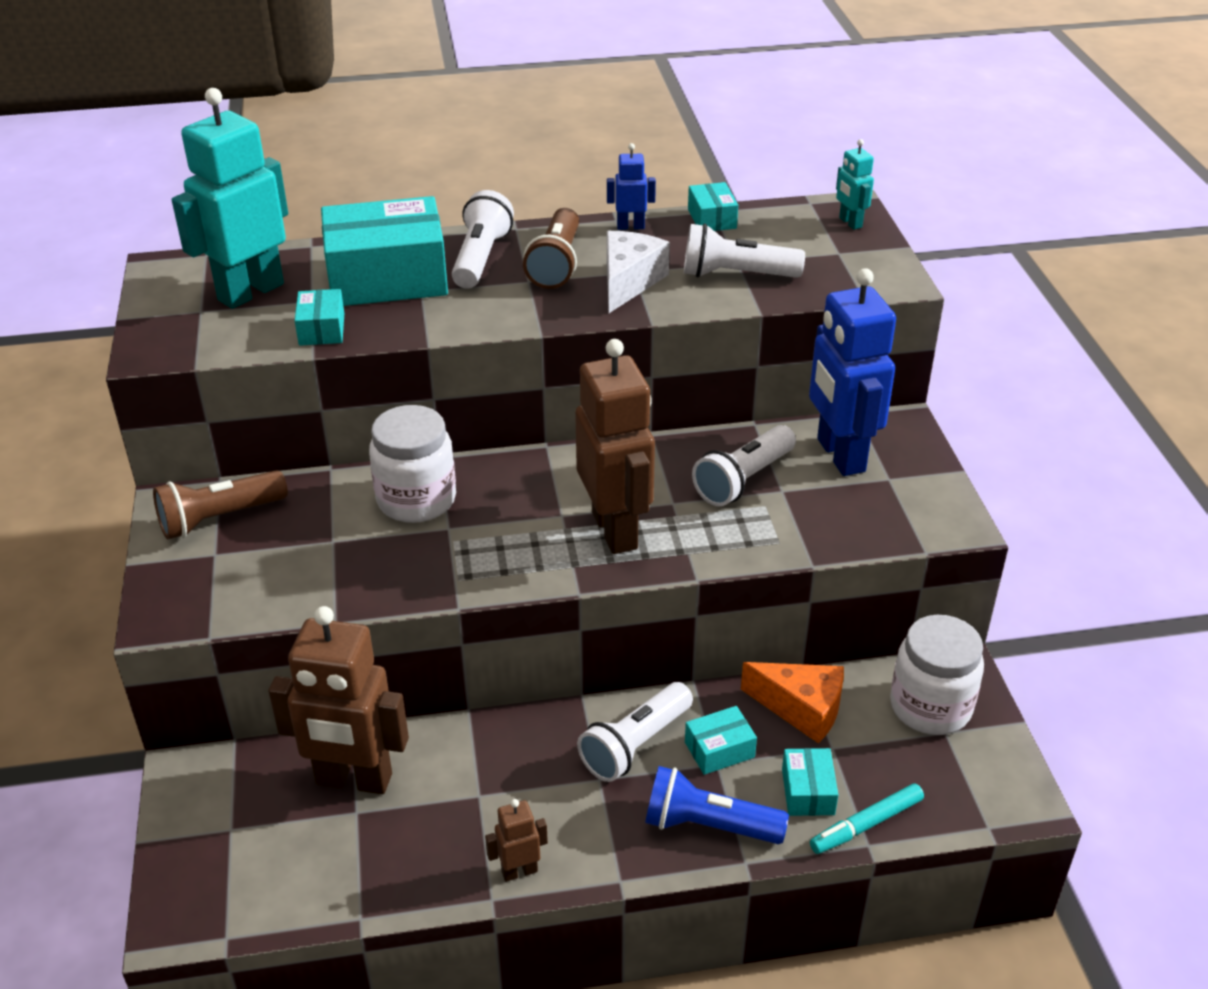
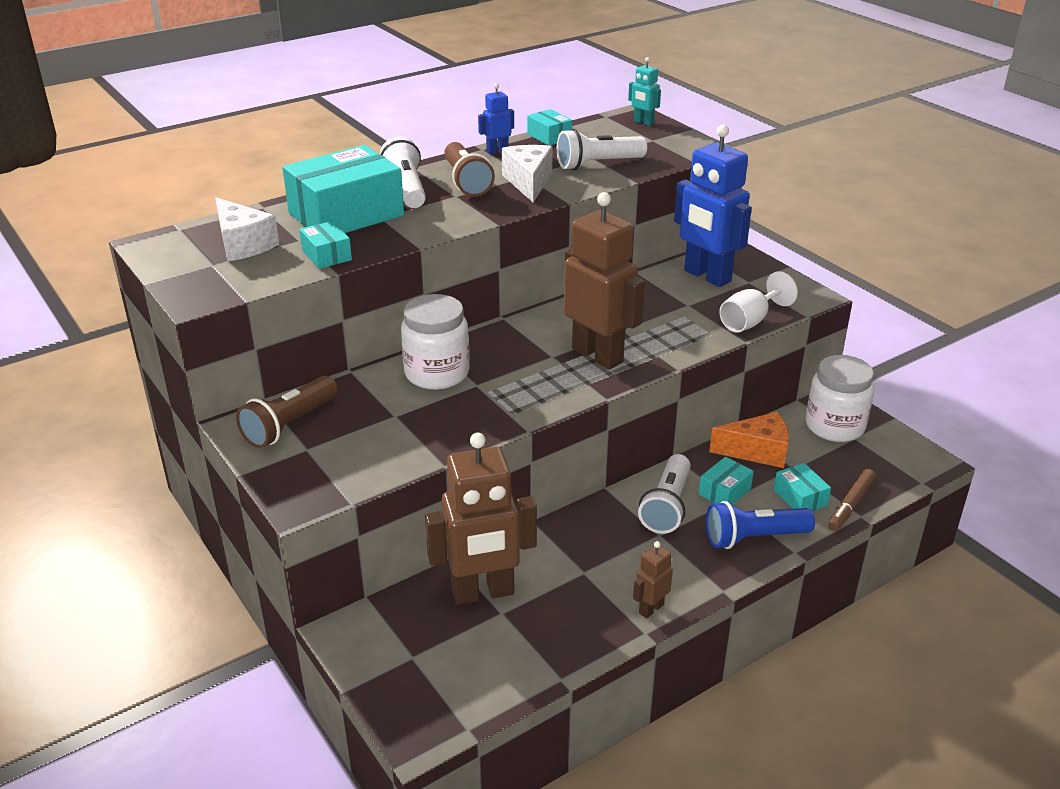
camera: 25 degrees left, 5 degrees down
turquoise robot [172,88,288,309] -> white cheese [215,197,280,262]
white flashlight [692,425,796,506] -> none
turquoise marker [810,783,924,854] -> brown marker [828,469,875,531]
none -> white goblet [719,271,798,333]

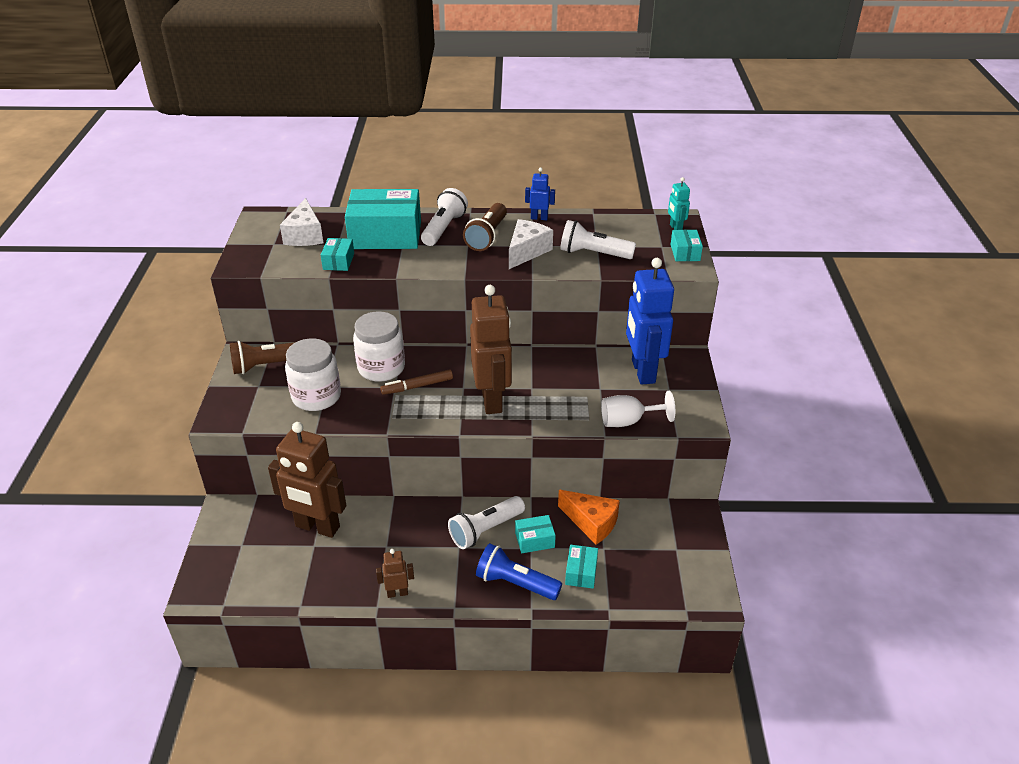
camera: 35 degrees right, 5 degrees up
turquoise box [527,109,572,146] -> turquoise box moved to [670,230,703,261]
white jar [805,355,874,442] -> white jar moved to [285,338,341,411]
brown marker [828,469,875,531] -> brown marker moved to [380,369,453,395]

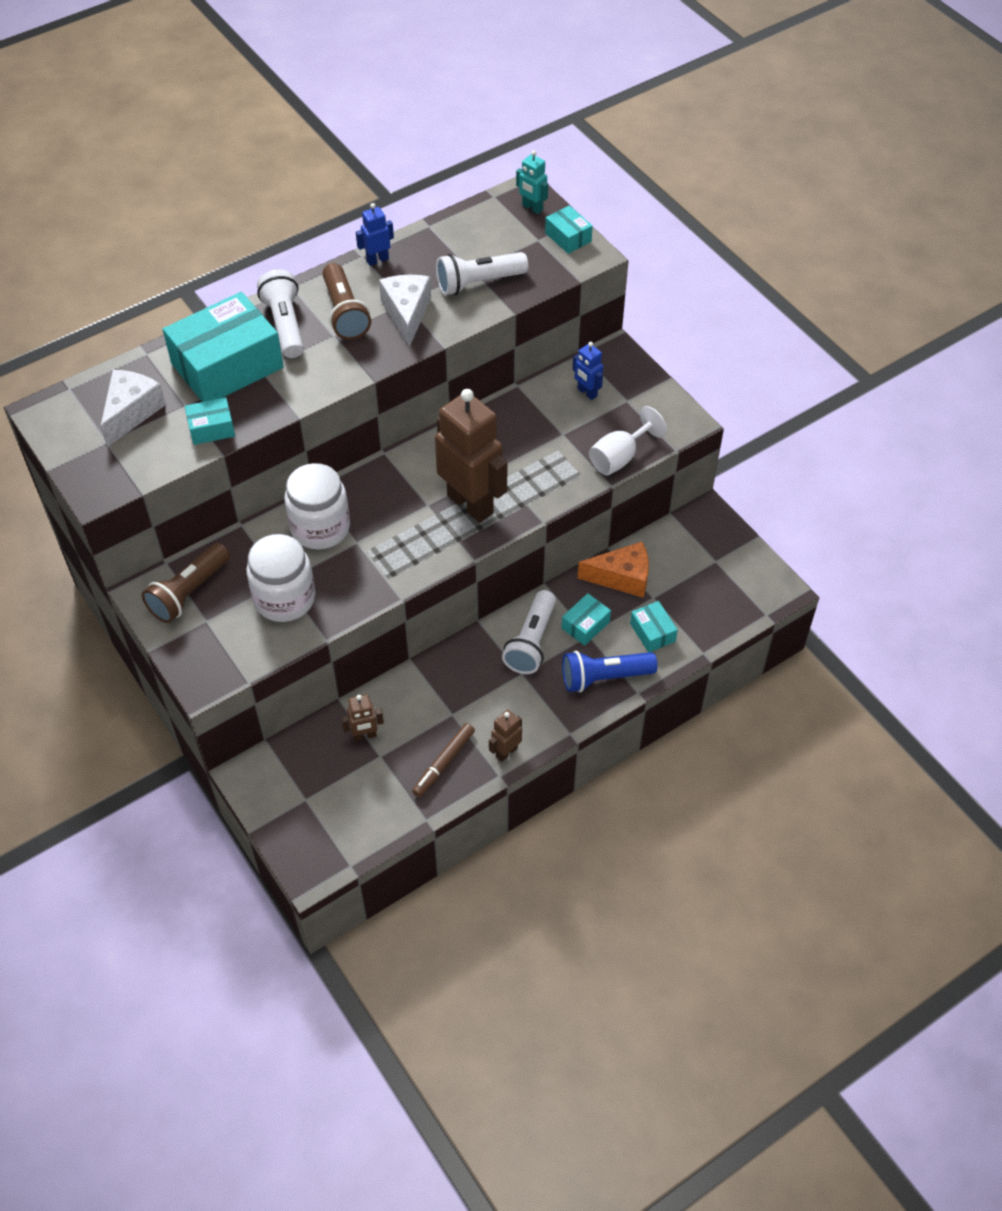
camera: 35 degrees left, 15 degrees up
brown robot [268,422,346,538] -> brown robot [341,694,384,741], size x0.45
white cheese [280,198,323,246] -> white cheese turned 120 degrees counterclockwise [100,370,166,447]
turquoise box [321,238,354,271] -> turquoise box turned 75 degrees counterclockwise [185,397,235,445]
brown marker [380,369,453,395] -> brown marker moved to [412,723,475,797]
blue robot [626,258,674,384] -> blue robot [573,342,603,400], size x0.45

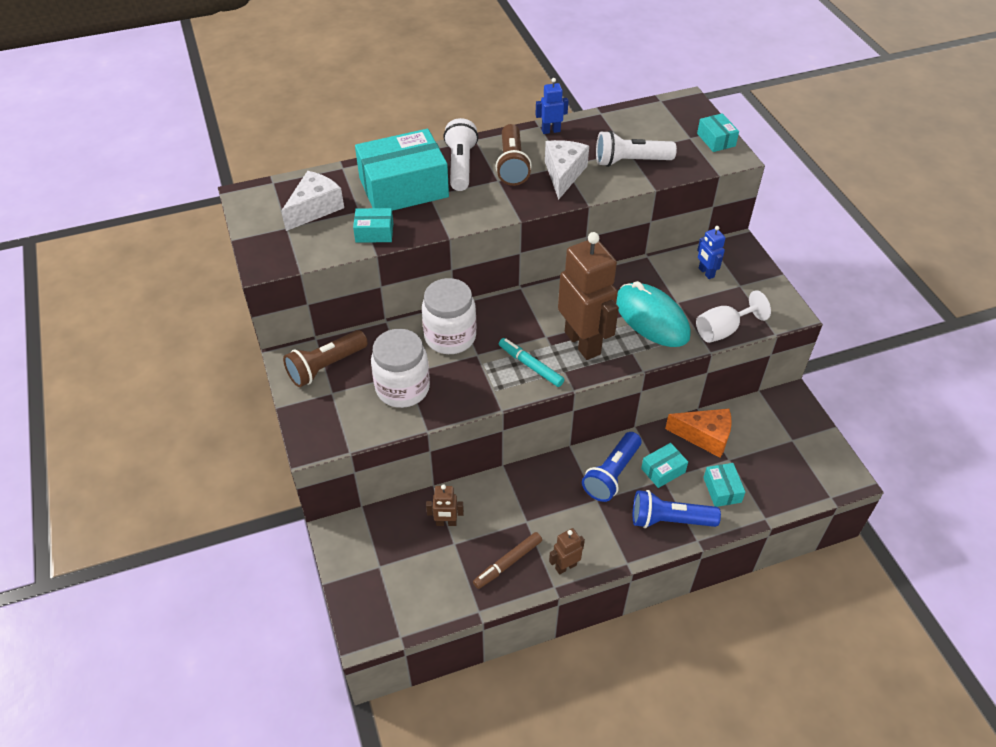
camera: 15 degrees right, 5 degrees down
white flashlight [502,590,556,674] -> blue flashlight [582,432,641,502]
turquoise robot [516,150,548,214] -> none
none -> turquoise marker [499,338,565,387]
none -> turquoise mouse [616,281,691,347]

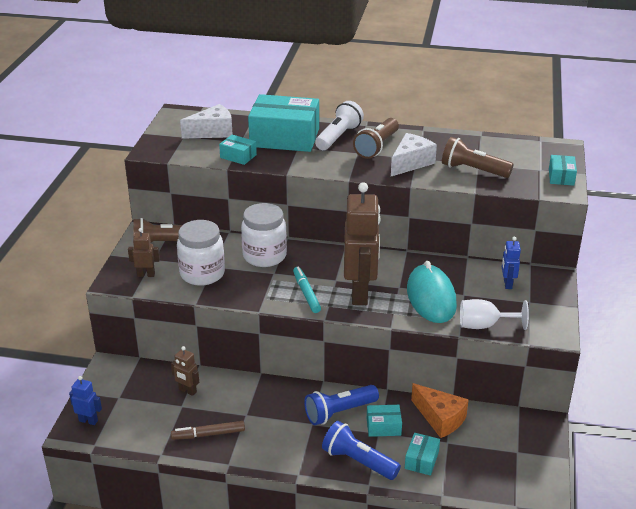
camera: 30 degrees right, 15 degrees down
blue robot [535,78,569,134] -> blue robot moved to [69,376,102,425]
brown robot [549,528,585,574] -> brown robot moved to [128,228,160,277]
white flashlight [596,131,677,167] -> brown flashlight [442,137,514,178]

